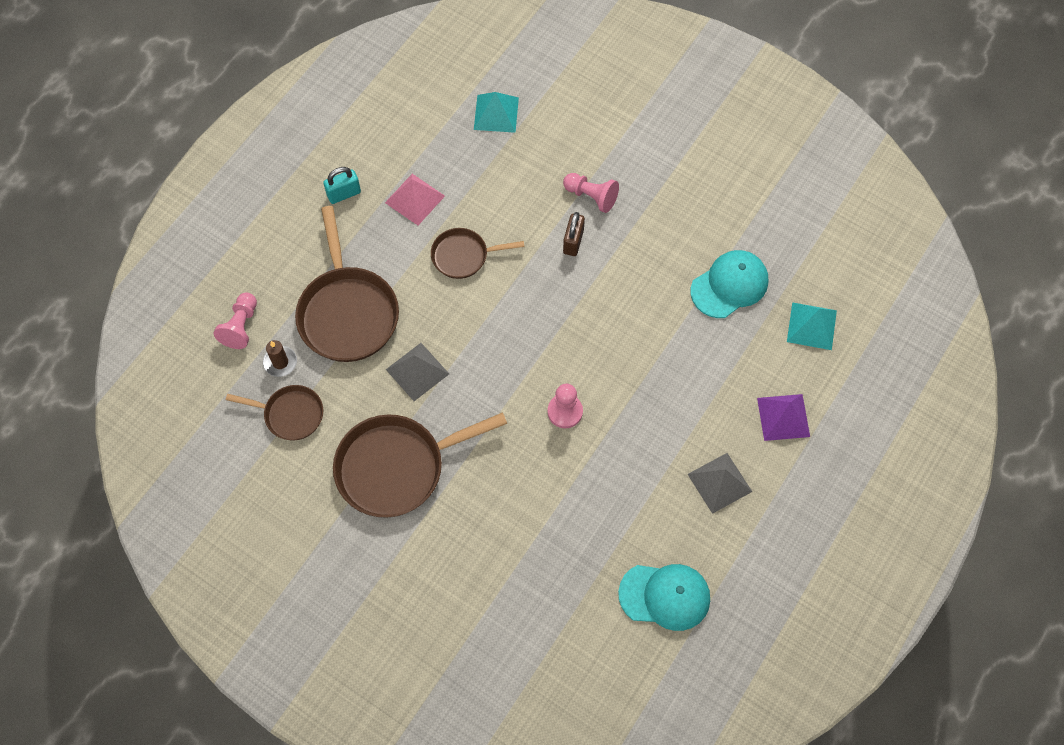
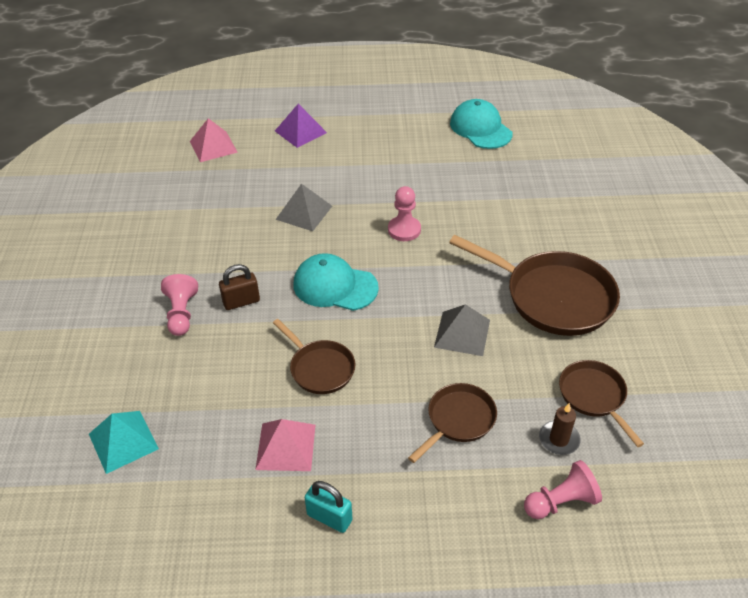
camera: 125 degrees left, 20 degrees down
brown pan [295,206,399,362] -> brown pan [408,383,497,463], size x0.56
grey pyramid [688,453,752,514] -> grey pyramid moved to [275,184,332,231]
turquoise cap [691,250,768,318] -> turquoise cap moved to [294,253,379,311]
turquoise pyramid [787,302,837,350] -> pink pyramid [190,118,238,162]

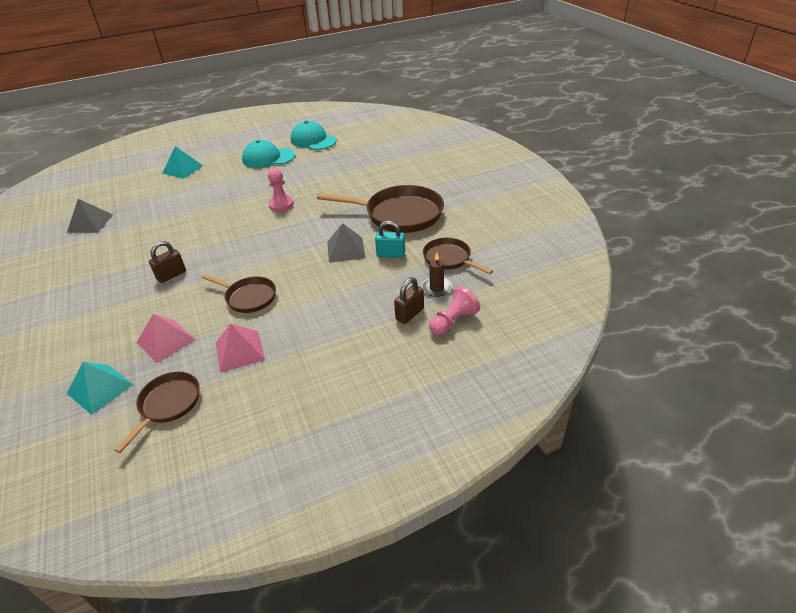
camera: 20 degrees left, 5 degrees down
pink pawn [161,274,198,336] -> none
pink pyramid [190,118,238,162] -> pink pyramid moved to [137,314,196,363]
purple pyramid [275,104,327,148] -> turquoise pyramid [163,146,203,179]
grey pyramid [275,184,332,231] -> grey pyramid moved to [67,199,113,233]
turquoise cap [294,253,379,311] -> turquoise cap moved to [242,140,295,168]
turquoise padlock [305,481,352,533] -> turquoise padlock moved to [375,221,405,258]
brown pan [408,383,497,463] -> brown pan moved to [114,372,200,453]
none -> brown padlock [394,277,424,324]

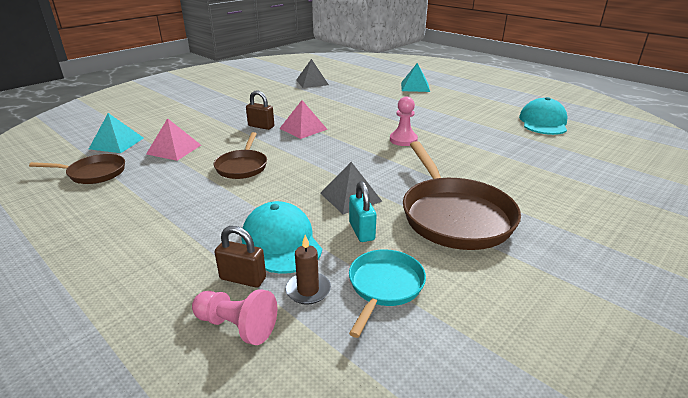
camera: 65 degrees right, 10 degrees down
pink pyramid [216,323,265,373] -> pink pyramid moved to [279,100,328,139]
turquoise cap [242,140,295,168] -> turquoise cap moved to [241,201,322,274]
brown pan [423,238,493,274] -> turquoise pan [349,249,426,338]

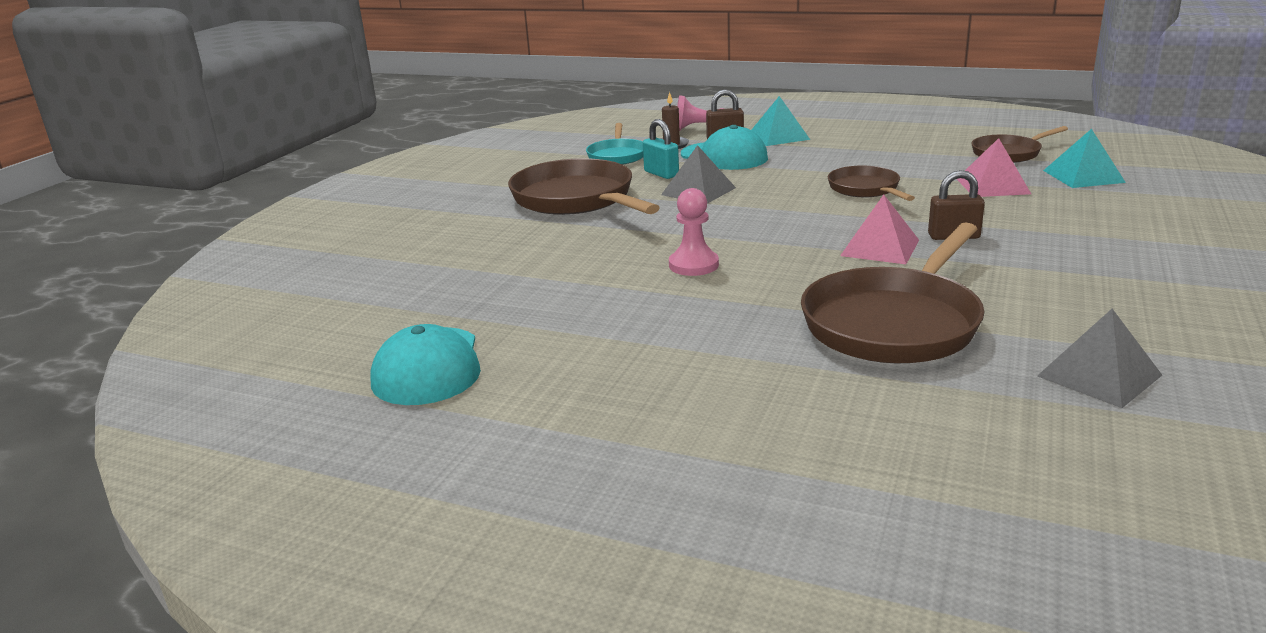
camera: 160 degrees right, 5 degrees down
turquoise pyramid [401,63,430,92] -> turquoise pyramid moved to [752,96,810,146]
none -> brown pan [801,222,984,363]

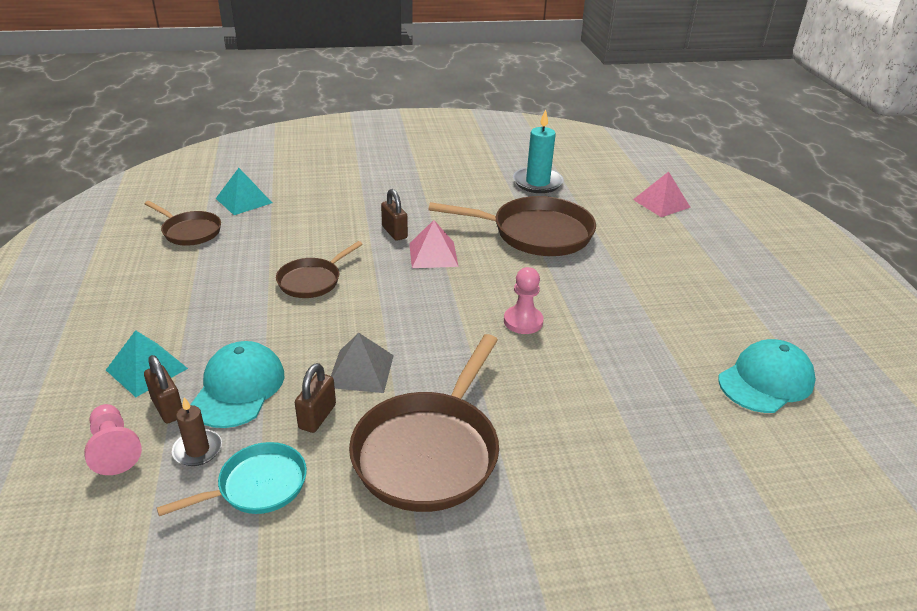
camera: 125 degrees left, 10 degrees up
turquoise padlock [643,119,679,179] -> brown padlock [295,363,336,433]
pink pyramid [957,138,1031,197] -> pink pyramid moved to [633,171,691,217]
grey pyramid [1037,309,1162,408] -> turquoise candle [513,109,564,193]

